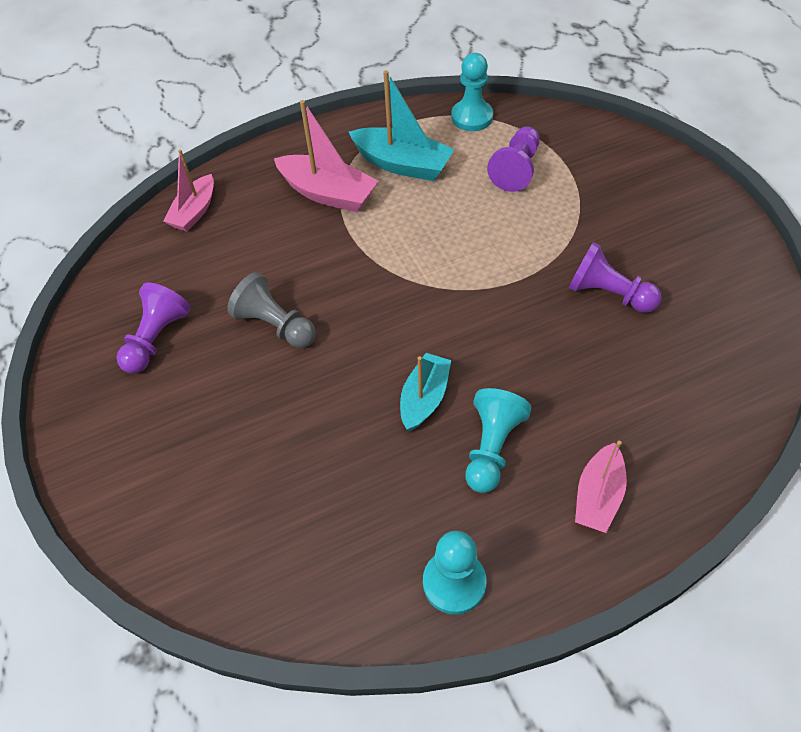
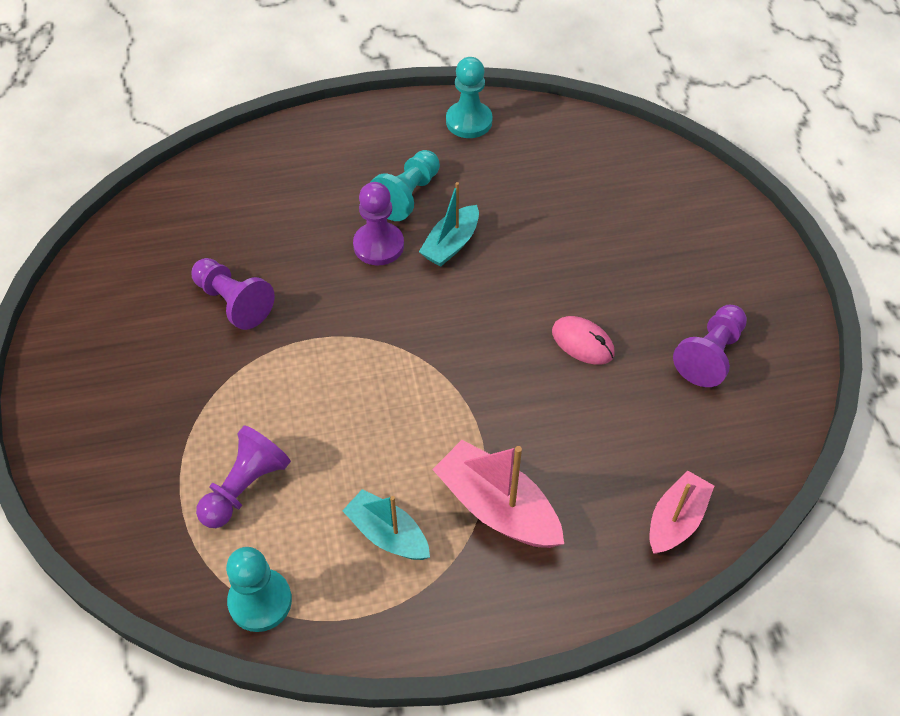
camera: 170 degrees left, 0 degrees up
grey pawn [227,272,316,348] -> pink mouse [552,316,614,365]
turquoise boat [349,70,454,181] -> turquoise boat [342,489,430,560], size x0.67
pink boat [575,441,627,533] -> none
none -> purple pawn [353,182,404,265]

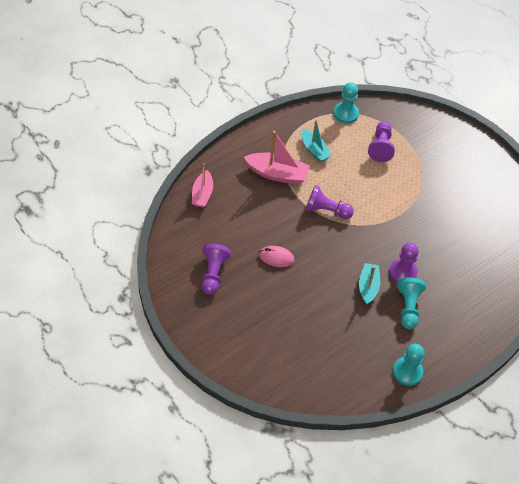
camera: 150 degrees right, 0 degrees up
purple pawn [192,258,275,330] -> purple pawn moved to [305,185,354,219]
turquoise boat [342,489,430,560] -> turquoise boat turned 45 degrees clockwise [301,120,332,162]

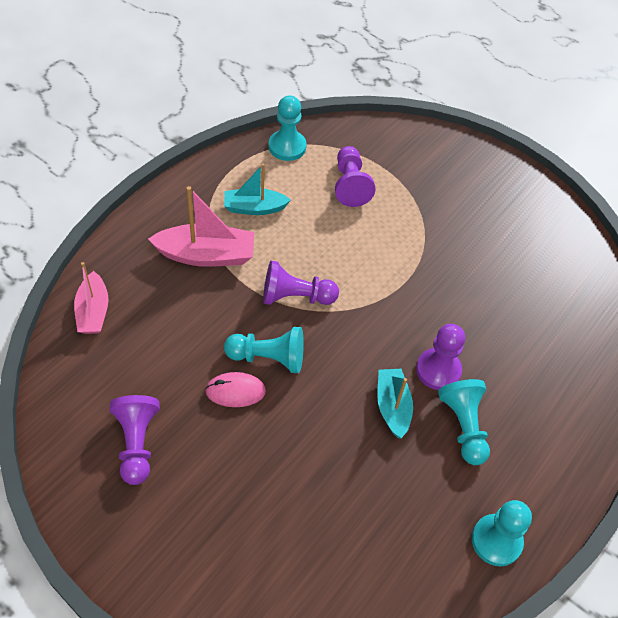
camera: 15 degrees left, 0 degrees up
turquoise boat [301,120,332,162] -> turquoise boat turned 135 degrees clockwise [224,164,291,215]
none -> turquoise pawn [224,327,304,373]

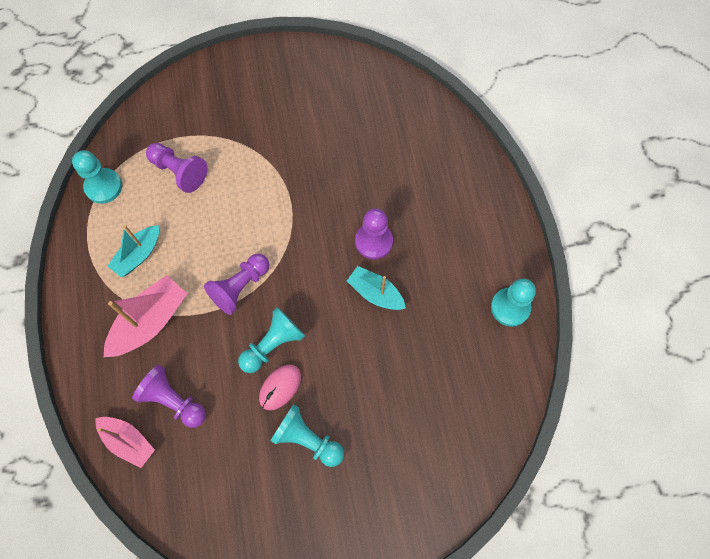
camera: 45 degrees left, 15 degrees up
purple pawn [110,395,160,485] -> purple pawn moved to [132,365,206,428]
turquoise pawn [438,379,490,465] -> turquoise pawn moved to [270,404,344,467]

